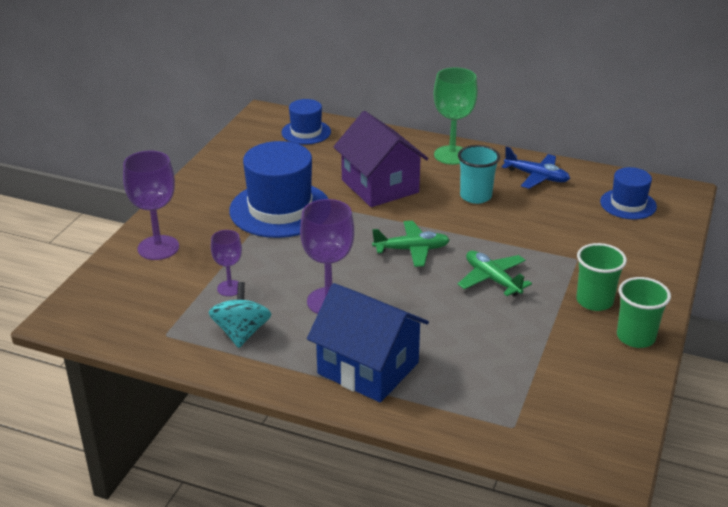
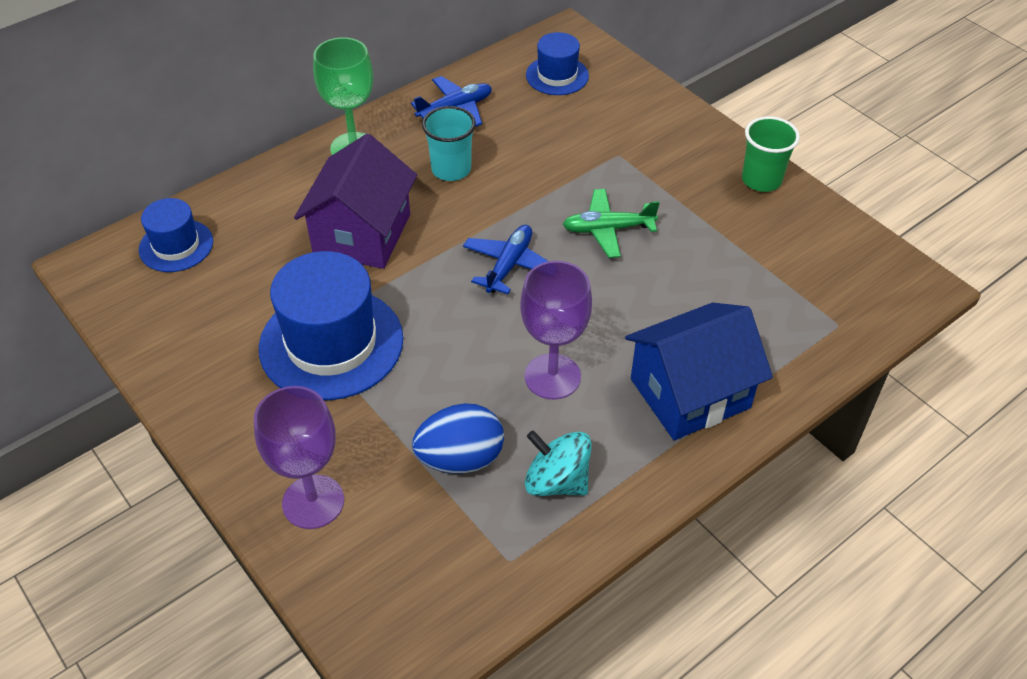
camera: 60 degrees left, 15 degrees up
purple goblet [211,230,242,296] -> blue egg [412,403,504,473]
purple house [333,111,429,207] -> purple house turned 75 degrees counterclockwise [294,134,417,269]
green plane [372,221,450,267] -> blue plane [463,225,548,294]
green cup [576,243,627,311] -> none

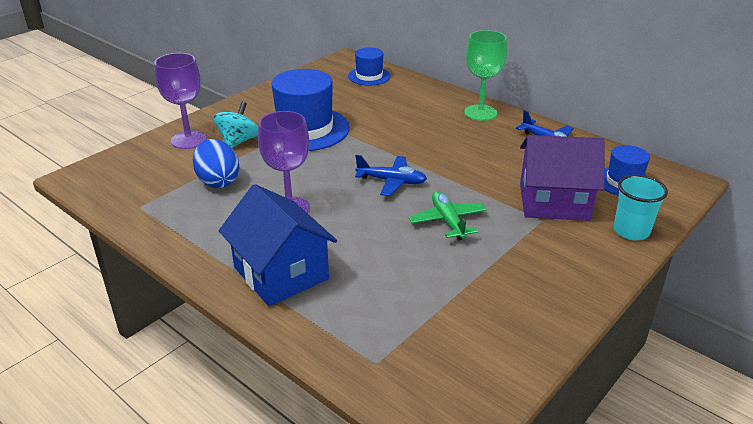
camera: 80 degrees right, 15 degrees down
purple house [294,134,417,269] -> purple house moved to [520,135,605,221]
turquoise cup [422,106,476,181] -> turquoise cup moved to [614,175,668,240]
turquoise spinning top [525,430,592,496] -> turquoise spinning top moved to [213,102,258,148]
green cup [742,116,800,192] -> none

